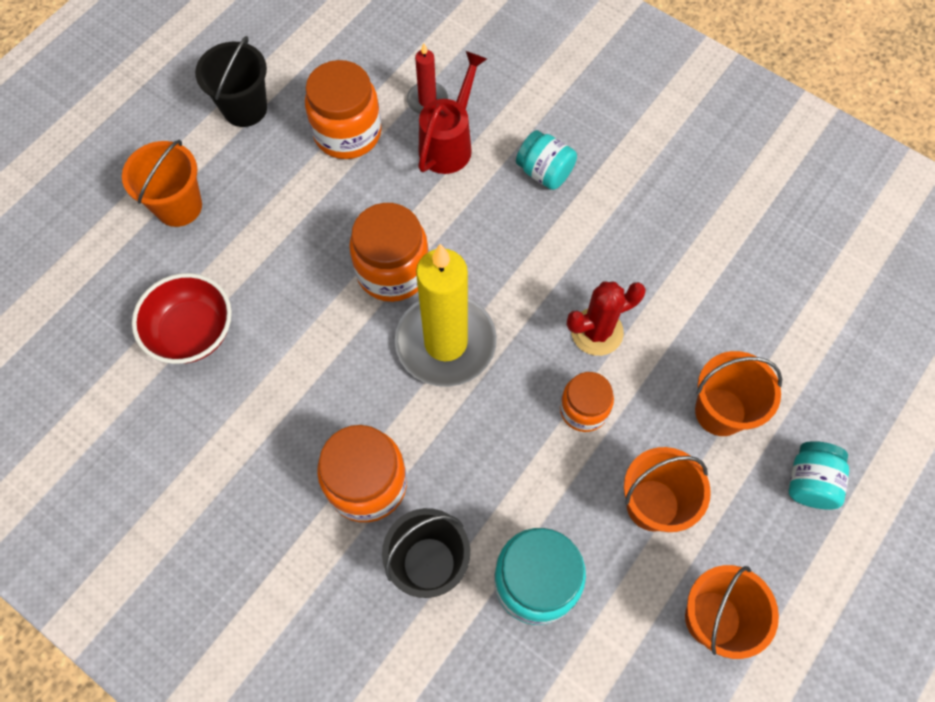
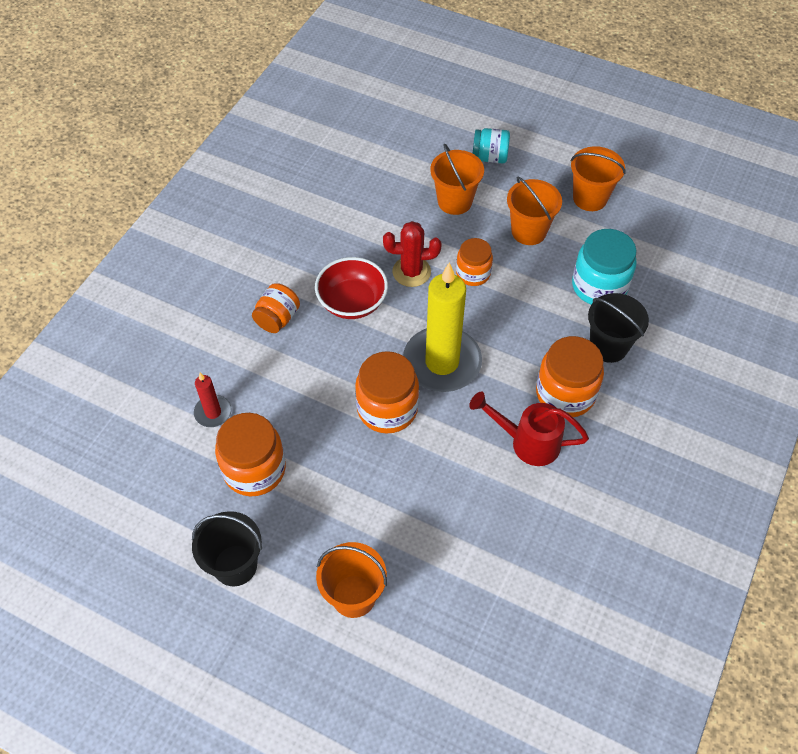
camera: 100 degrees left, 10 degrees down
red bowl [132,273,232,364] -> red bowl moved to [315,257,388,319]
red watering can [418,51,487,174] -> red watering can moved to [469,392,589,466]
turquoise jar [516,130,577,190] -> orange jar [252,283,300,333]
red cactus [567,282,646,356] -> red cactus turned 60 degrees counterclockwise [383,221,441,287]

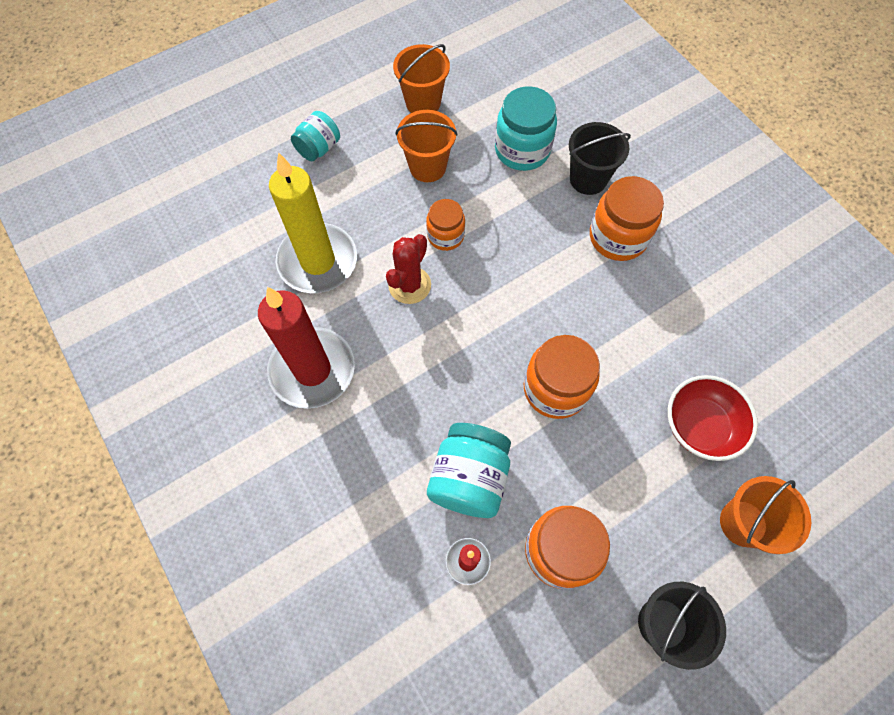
camera: 60 degrees left, 10 degrees up
orange jar [252,283,300,333] -> none
red bowl [315,257,388,319] -> red bowl moved to [668,375,758,461]
yellow candle [403,263,482,392] -> yellow candle moved to [269,152,357,293]
orange bucket [430,144,484,215] -> none
red watering can [469,392,589,466] -> none
none -> red candle [258,287,355,409]
none -> turquoise jar [427,423,511,518]

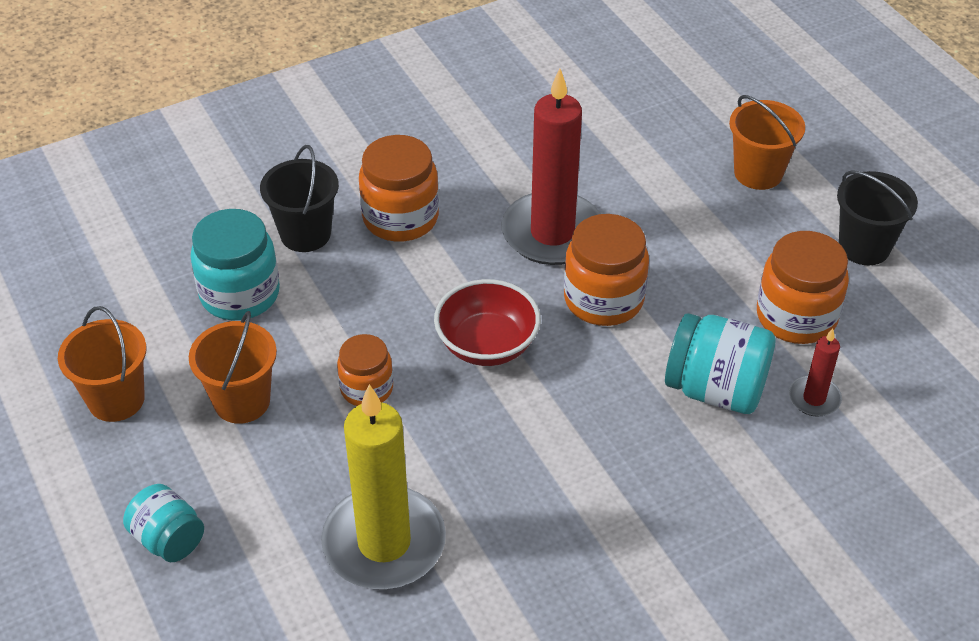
camera: 85 degrees left, 20 degrees down
red candle [258,287,355,409] -> red candle moved to [501,69,601,265]
red cactus [386,234,431,304] -> none
red bowl [668,375,758,461] -> red bowl moved to [434,279,541,366]

